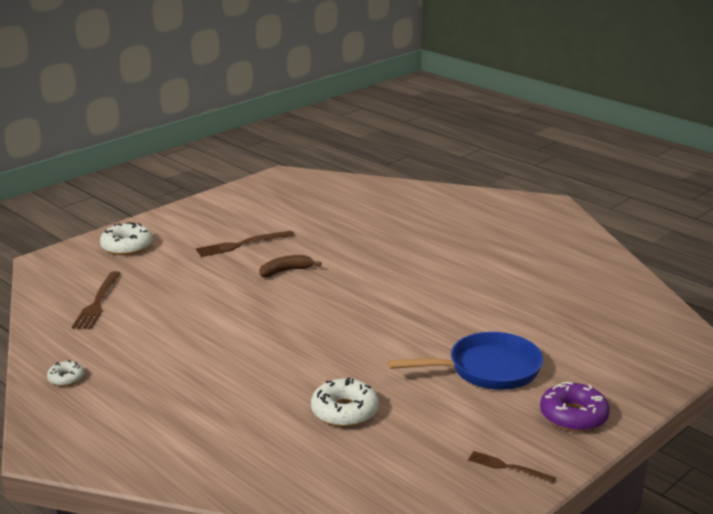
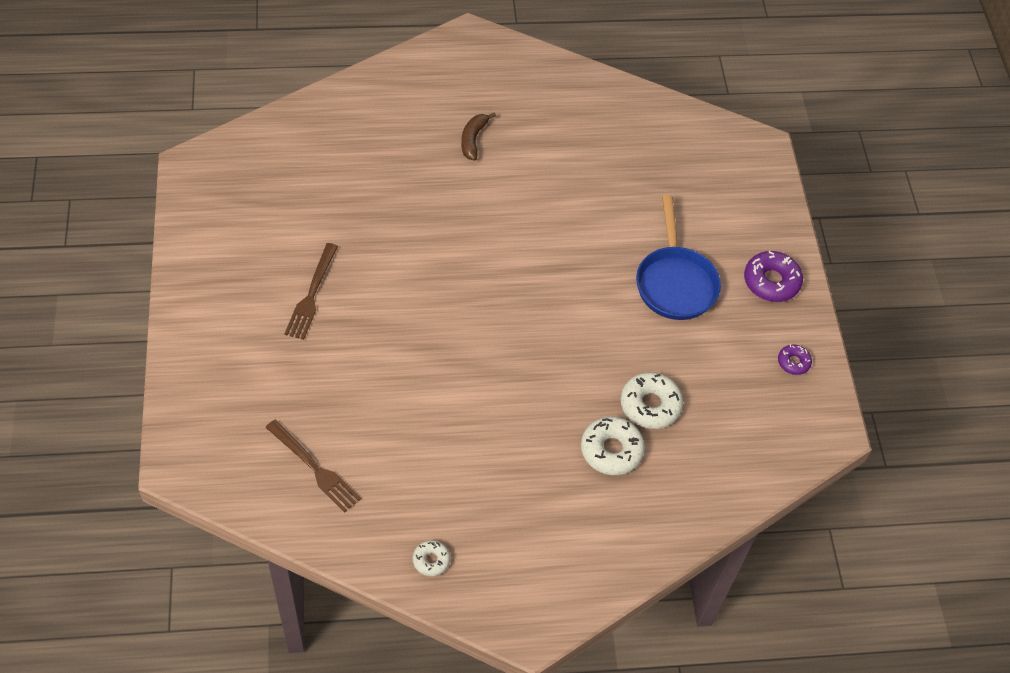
camera: 55 degrees left, 30 degrees up
white donut [100,222,153,255] -> white donut moved to [581,417,645,475]
brown banana [259,255,321,277] -> brown banana moved to [461,112,496,161]
blue pan [388,332,543,390] -> blue pan turned 150 degrees clockwise [636,195,721,320]
brown fork [468,451,556,483] -> purple donut [778,344,812,375]

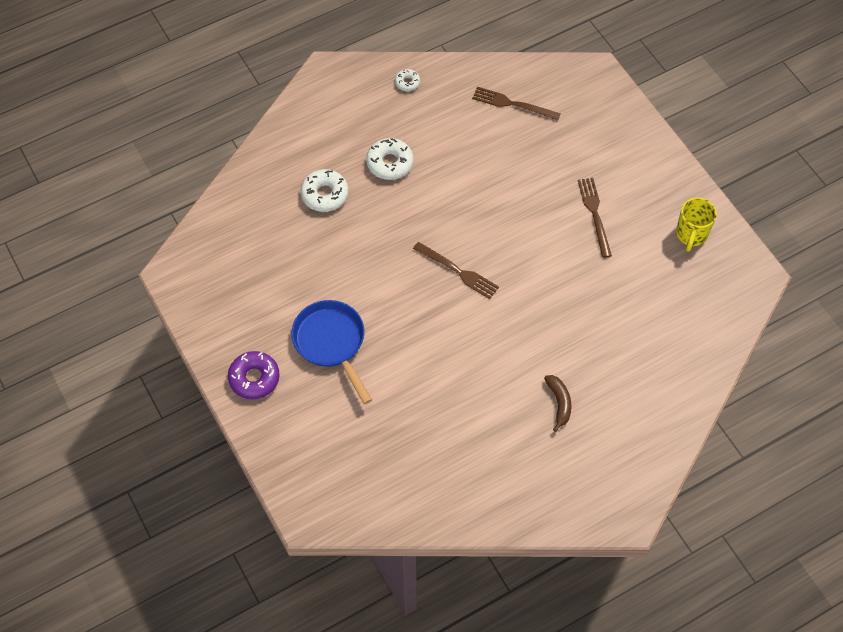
camera: 160 degrees right, 5 degrees up
white donut [621,372,683,429] -> white donut moved to [366,138,413,180]
purple donut [778,344,812,375] -> none
none -> brown fork [413,242,499,299]
none -> yellow mug [676,198,717,252]

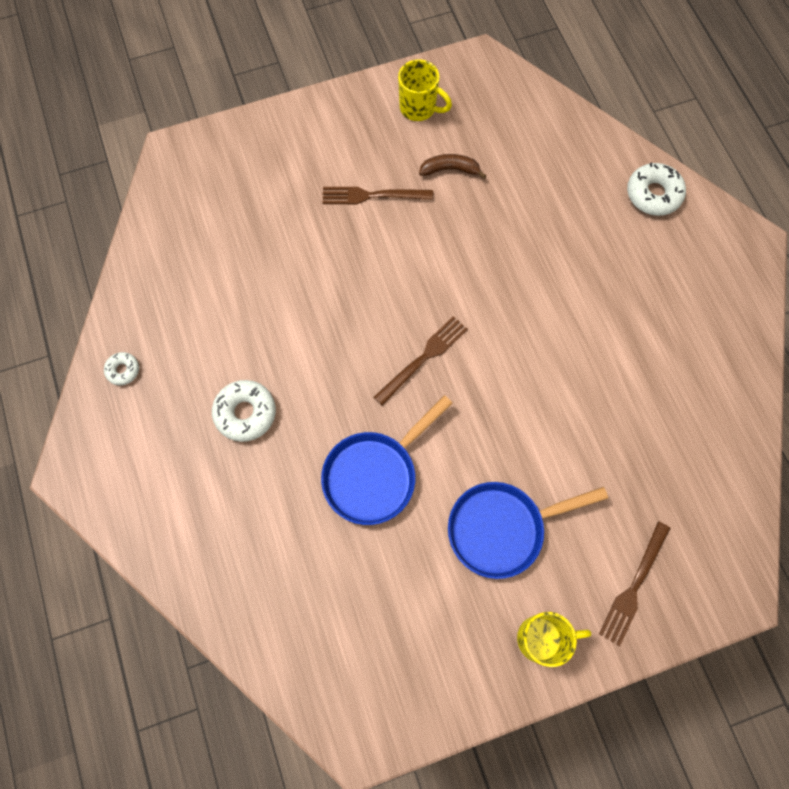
camera: 80 degrees left, 10 degrees up
purple donut [228,351,280,399] -> yellow mug [517,612,591,667]
white donut [301,169,348,212] -> white donut moved to [627,163,686,216]
brown fork [472,87,561,121] -> brown fork moved to [599,521,670,646]
brown banana [544,375,571,432] -> brown banana moved to [419,154,487,179]
none -> blue pan [321,395,452,525]

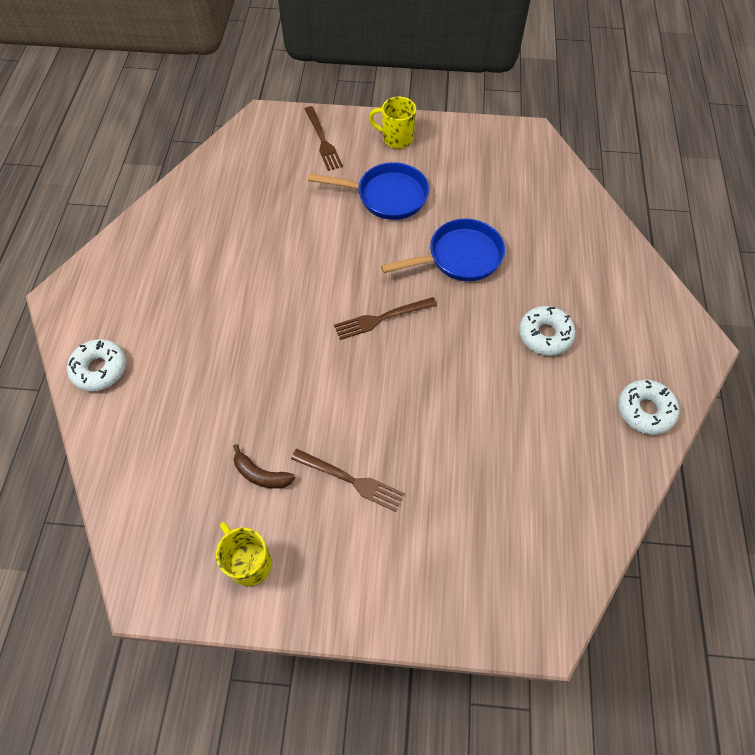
camera: 155 degrees left, 10 degrees down
white donut [104,352,139,385] -> white donut [618,380,679,435], size x1.79
brown fork [599,521,670,646] -> brown fork turned 105 degrees clockwise [305,106,343,171]

